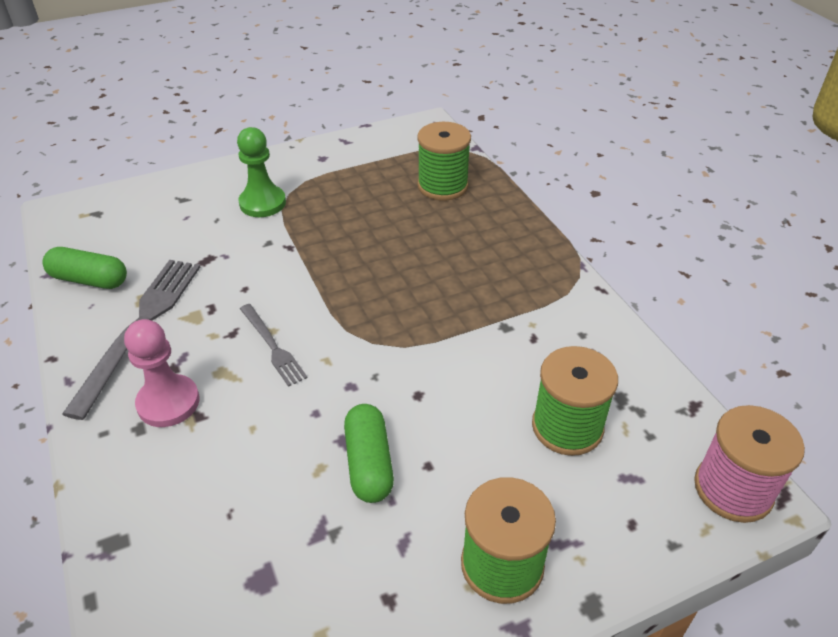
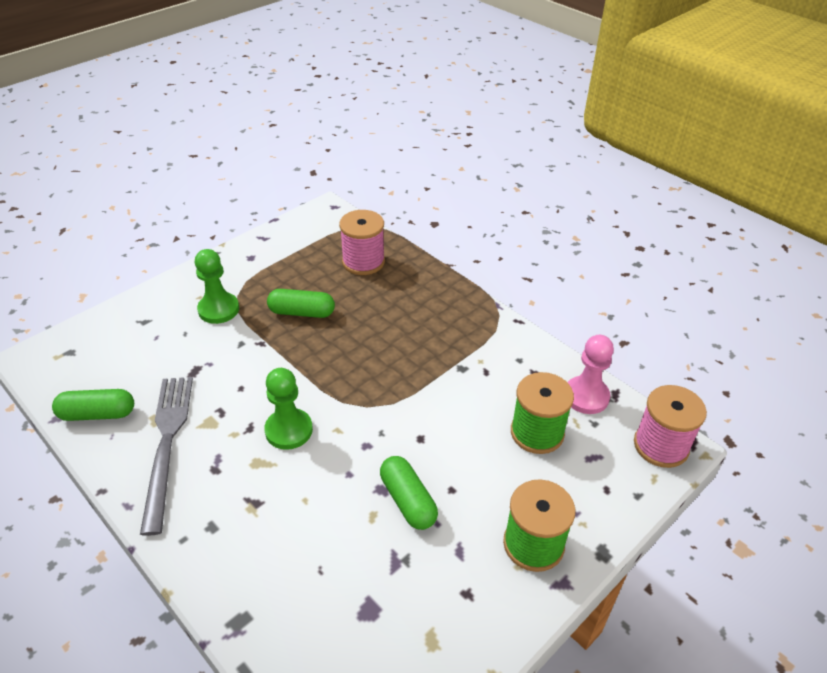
camera: 20 degrees left, 0 degrees up
pink pawn [124,319,200,427] -> pink pawn moved to [567,335,614,414]
grey fork [240,304,308,387] -> green pawn [264,368,313,450]
green spool [417,122,471,201] -> pink spool [339,210,385,275]
none -> green capsule [267,289,335,318]

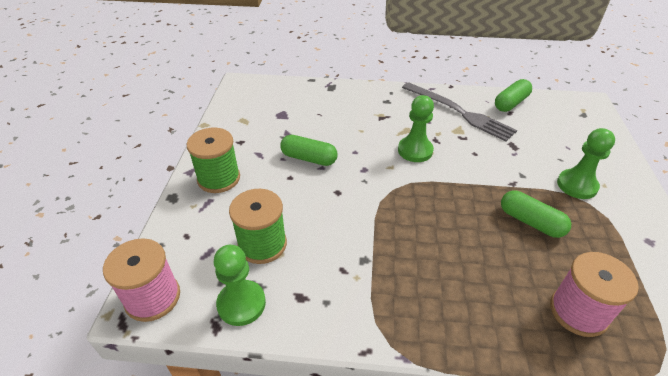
camera: 140 degrees right, 0 degrees up
green capsule [267,289,335,318] -> green capsule turned 75 degrees clockwise [501,190,571,238]
pink pawn [567,335,614,414] -> green pawn [214,245,266,326]

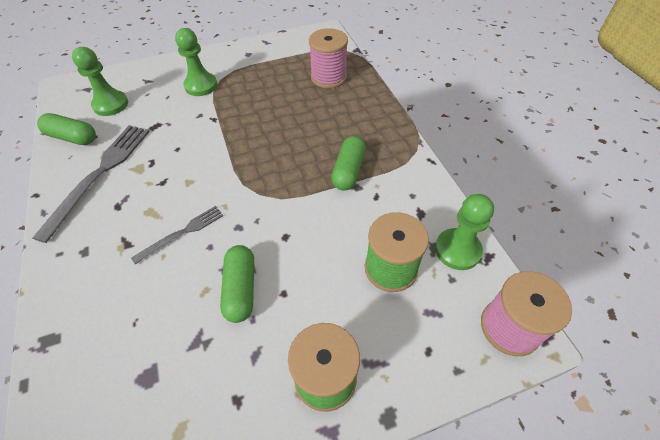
camera: 115 degrees left, 10 degrees up
green pawn [398,95,434,162] -> green pawn moved to [72,47,128,116]
green capsule [501,190,571,238] -> green capsule moved to [331,136,366,191]
none -> grey fork [131,206,223,264]

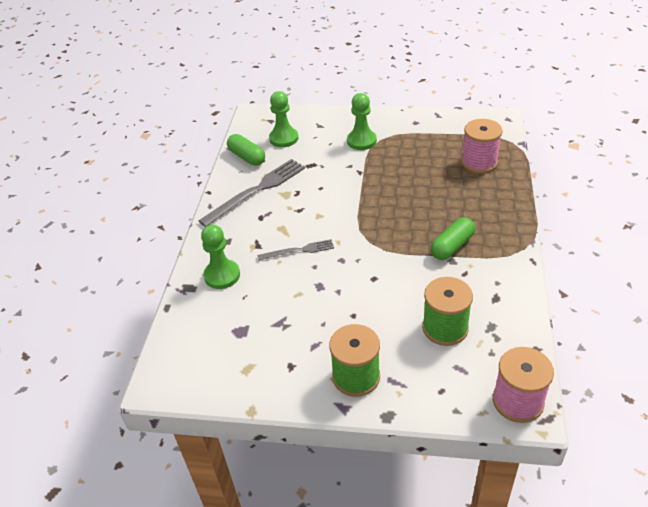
camera: 30 degrees right, 10 degrees down
green capsule [220,245,254,323] -> none
green pawn [435,194,494,270] -> green pawn moved to [201,225,240,289]

